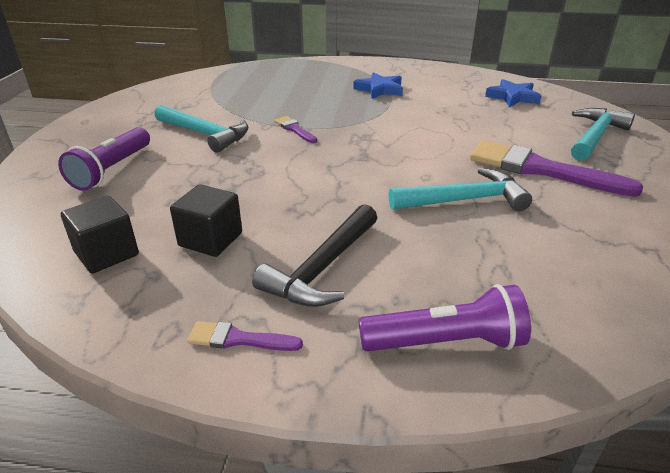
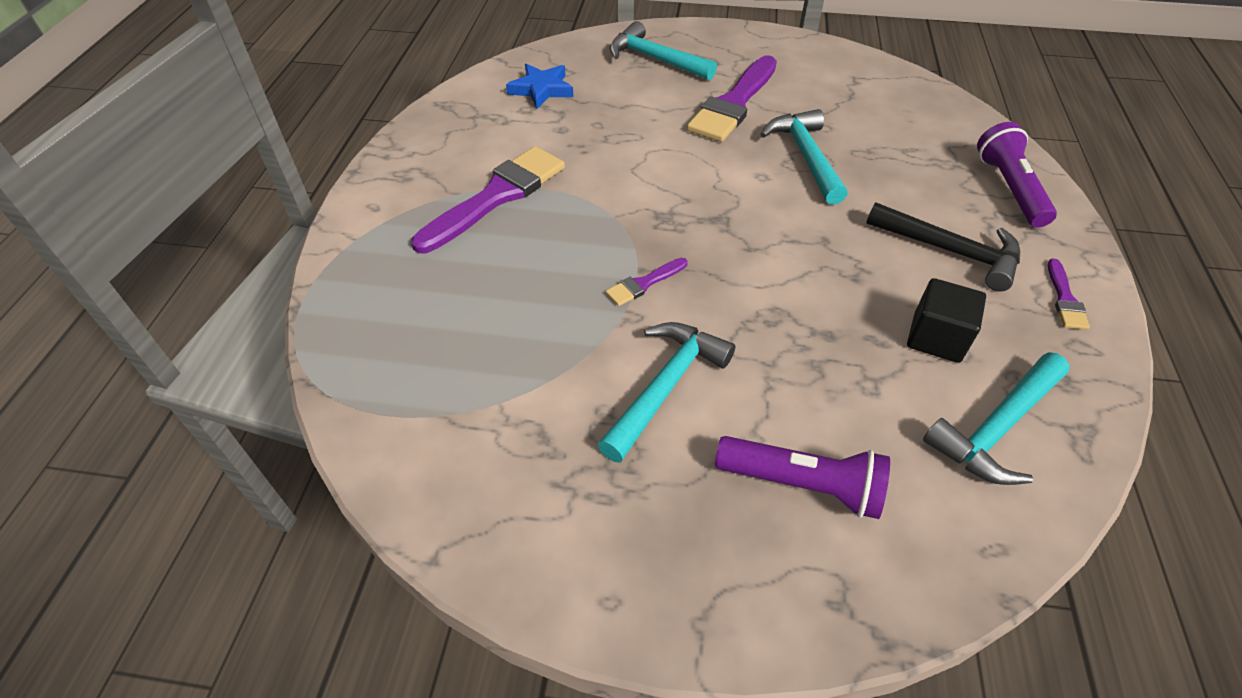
camera: 90 degrees left, 15 degrees up
black cube [61,196,139,274] -> turquoise hammer [923,352,1070,485]
blue star [353,72,403,99] -> purple brush [411,146,565,253]

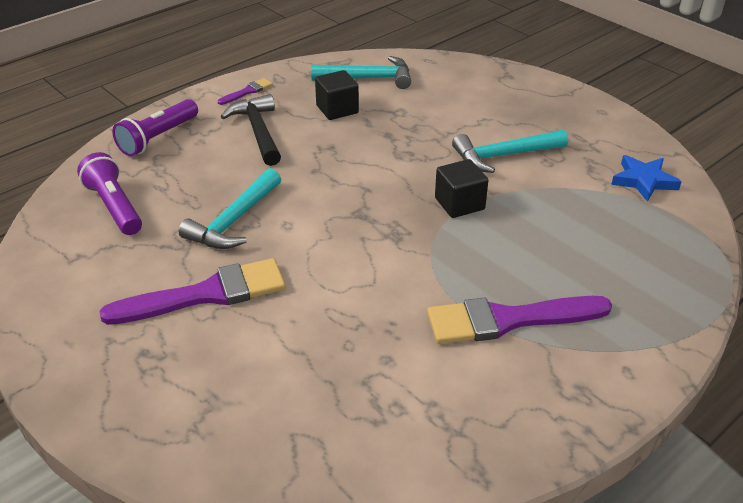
camera: 140 degrees left, 10 degrees down
blue star [506,64,574,109] -> blue star moved to [611,155,682,202]
purple brush [606,258,687,306] -> black cube [435,159,488,218]
turquoise hammer [609,21,717,81] -> none
purple flashlight [715,436,890,519] -> purple flashlight moved to [77,152,142,235]

